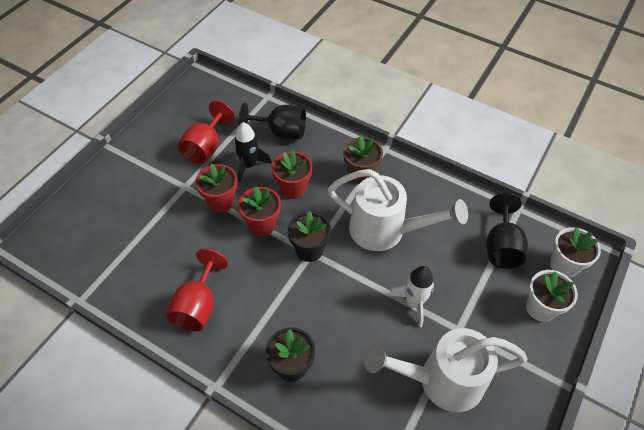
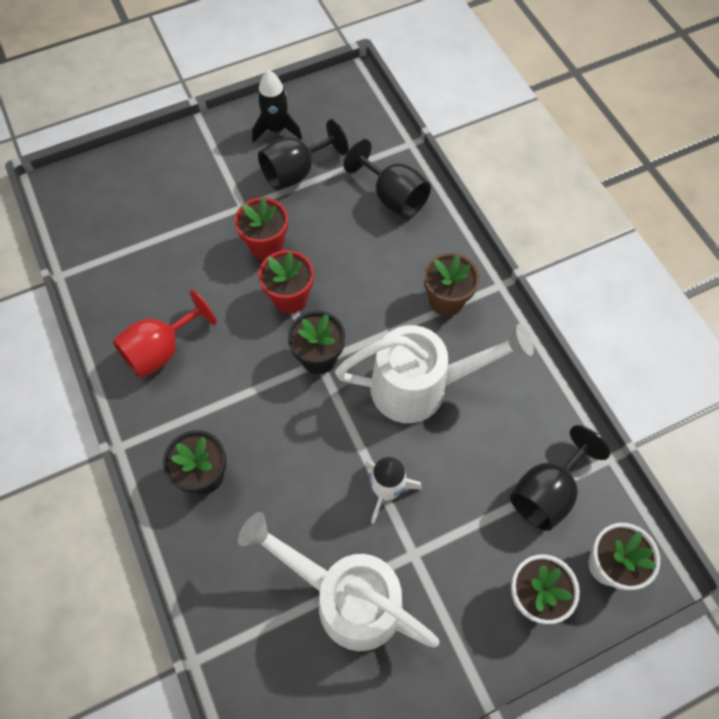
camera: 35 degrees right, 10 degrees up
red goblet [178,101,234,164] -> black goblet [258,119,349,190]
black rocket [234,122,272,182] -> black rocket moved to [252,70,302,143]
red flower pot [272,150,313,199] -> none
white watering can [328,169,468,251] -> white watering can turned 60 degrees counterclockwise [335,324,534,423]

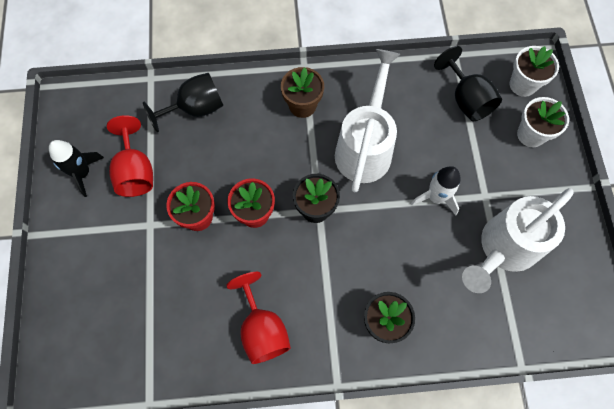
camera: 70 degrees left, 5 degrees up
black goblet [258,119,349,190] -> red goblet [107,115,153,197]

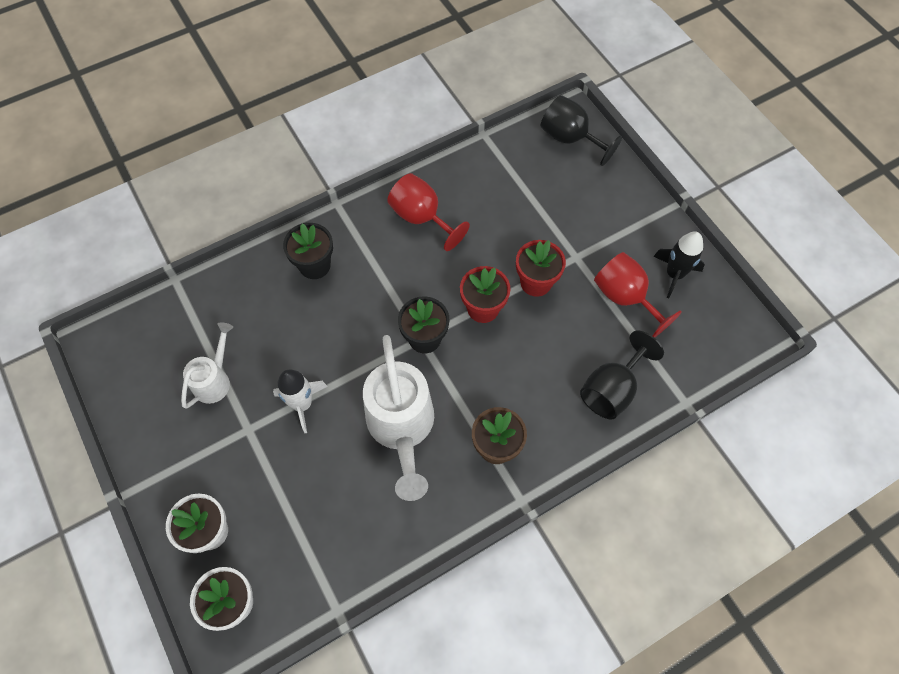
camera: 155 degrees right, 5 degrees down
black goblet [434,46,502,121] -> black goblet moved to [540,95,622,166]
white watering can [462,188,574,293] -> white watering can [181,322,233,409], size x0.55

